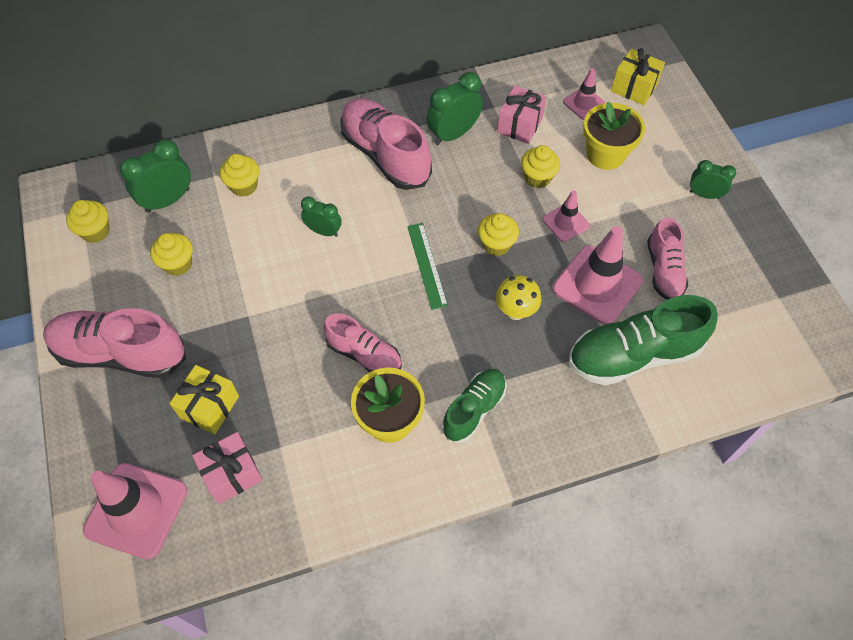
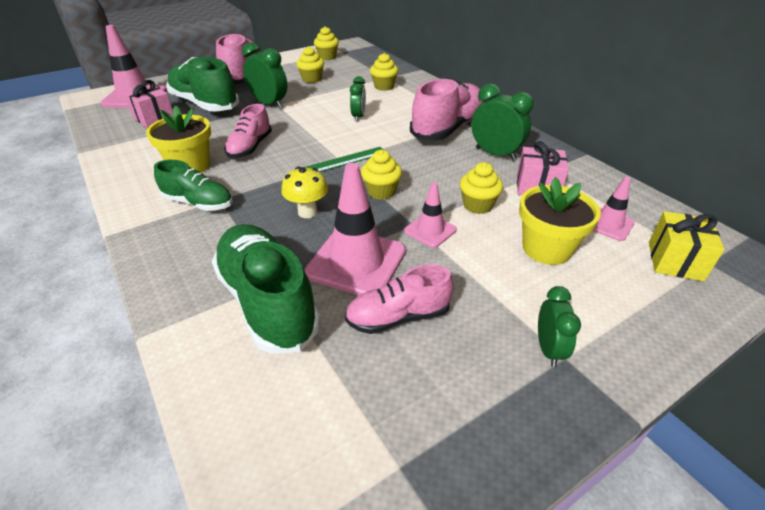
camera: 75 degrees right, 20 degrees down
green clock [120,139,191,213] -> green clock moved to [242,42,287,108]
yellow gift [170,365,239,435] -> green shoe [166,57,239,112]

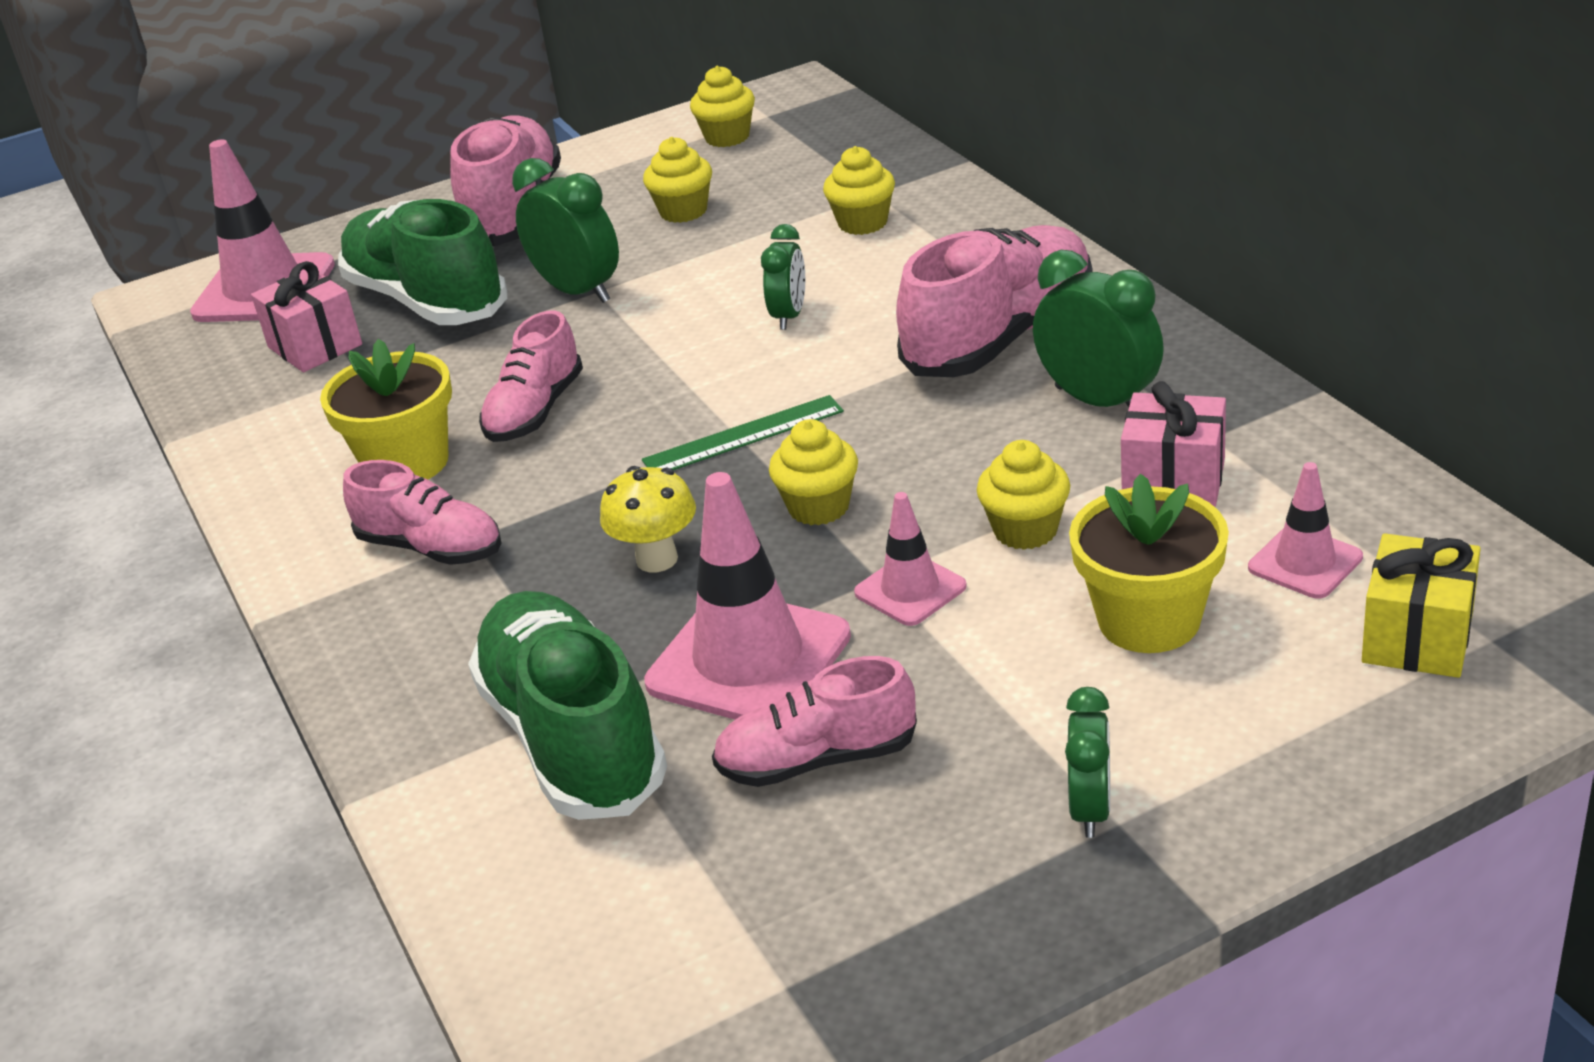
camera: 10 degrees right, 5 degrees down
green shoe [154,160,233,211] -> pink shoe [343,460,501,565]

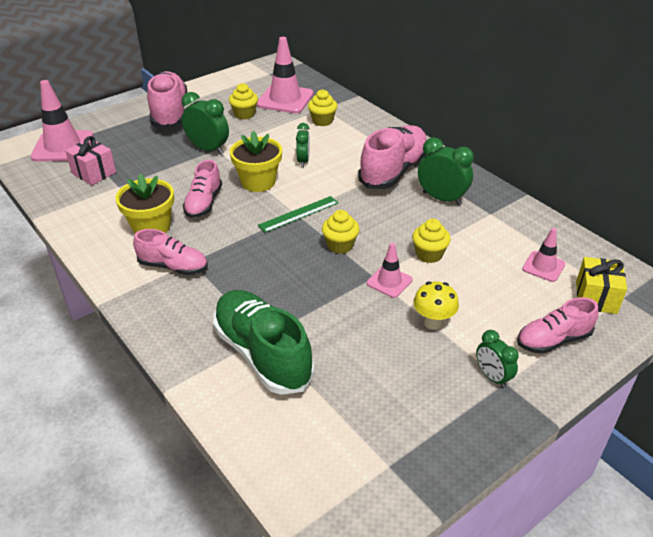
camera: 15 degrees left, 5 degrees up
green shoe [338,199,507,325] -> none
yellow mushroom [600,466,696,572] -> yellow mushroom moved to [413,281,459,330]
pink traffic cone [644,472,851,720] -> pink traffic cone moved to [257,37,313,113]
yellow cupcake [690,66,755,147] -> none
pink shoe [712,656,917,787] -> pink shoe moved to [517,297,598,354]
green clock [1065,687,1110,838] -> green clock turned 150 degrees clockwise [476,330,519,388]
yellow flower pot [1069,474,1229,653] -> yellow flower pot moved to [230,131,282,192]
pink gift [1121,381,1226,507] -> none

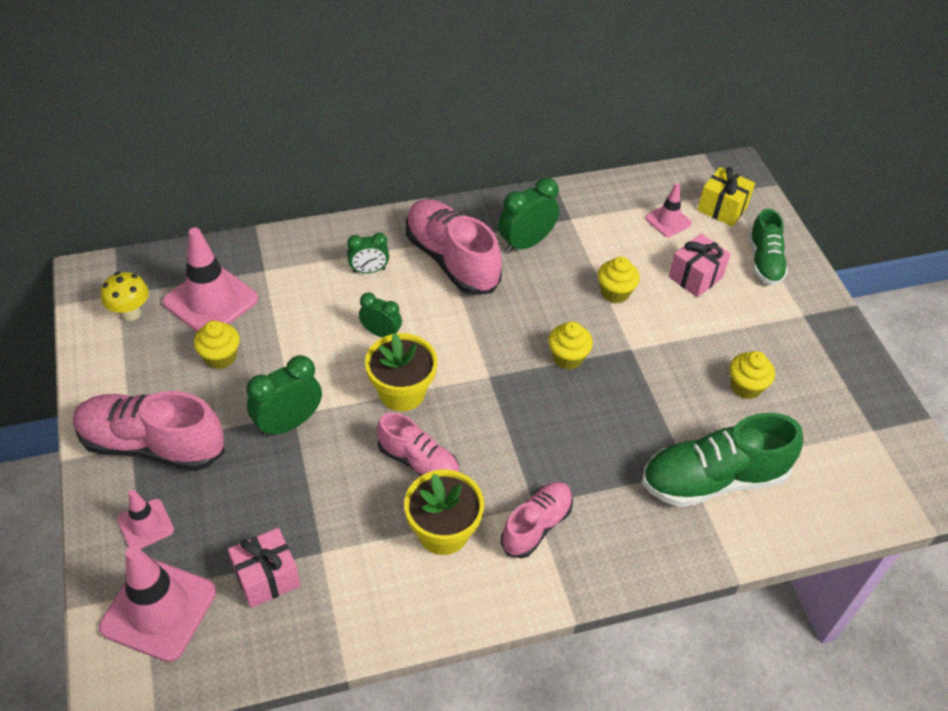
camera: 70 degrees left, 10 degrees up
green ruler [258,196,338,233] -> none
yellow cupcake [308,90,337,126] -> yellow cupcake moved to [730,351,775,399]
pink traffic cone [367,243,413,298] -> pink traffic cone moved to [117,490,174,549]
yellow mushroom [413,281,459,330] -> yellow mushroom moved to [101,272,149,321]
green clock [476,330,519,388] -> green clock moved to [347,232,389,274]
pink shoe [517,297,598,354] -> green shoe [749,209,788,285]
none -> pink gift [668,234,731,298]

